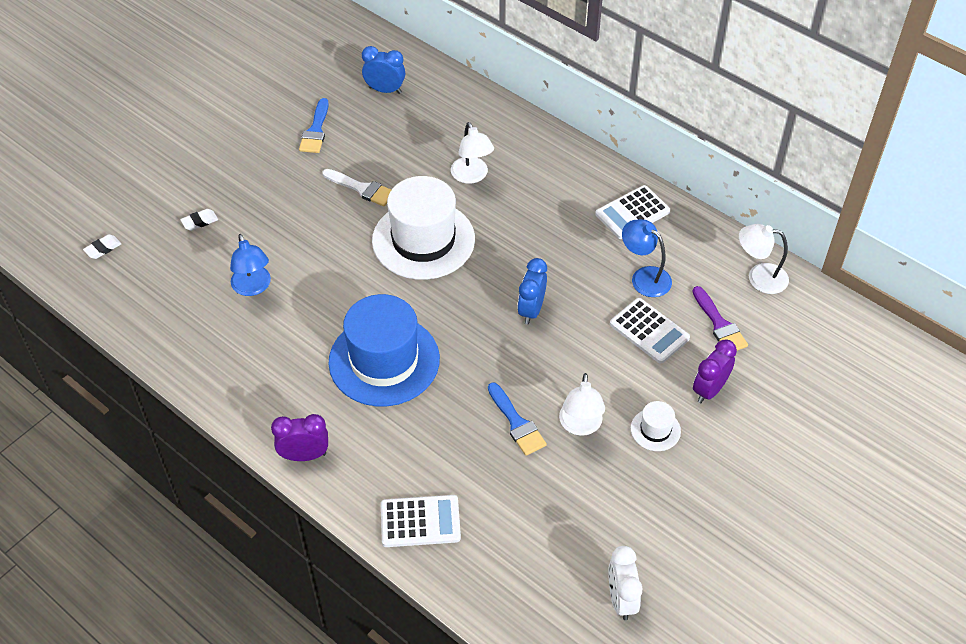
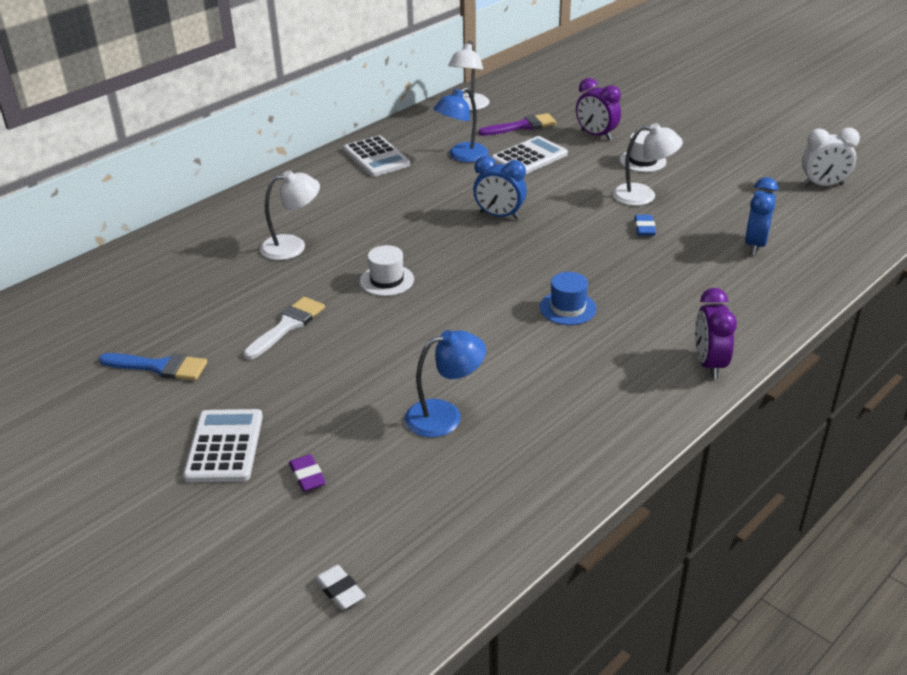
camera: 85 degrees left, 15 degrees down
white eraser [180,209,218,231] -> purple eraser [289,454,326,492]
blue hat [329,294,440,406] -> blue hat [540,272,597,325], size x0.43
blue clock [362,46,405,94] -> blue clock moved to [745,177,778,255]
white hat [372,176,475,280] -> white hat [360,245,414,296], size x0.43
white calculator [381,495,461,547] -> white calculator moved to [183,409,263,482]
blue brush [488,382,547,456] -> blue eraser [634,215,656,236]

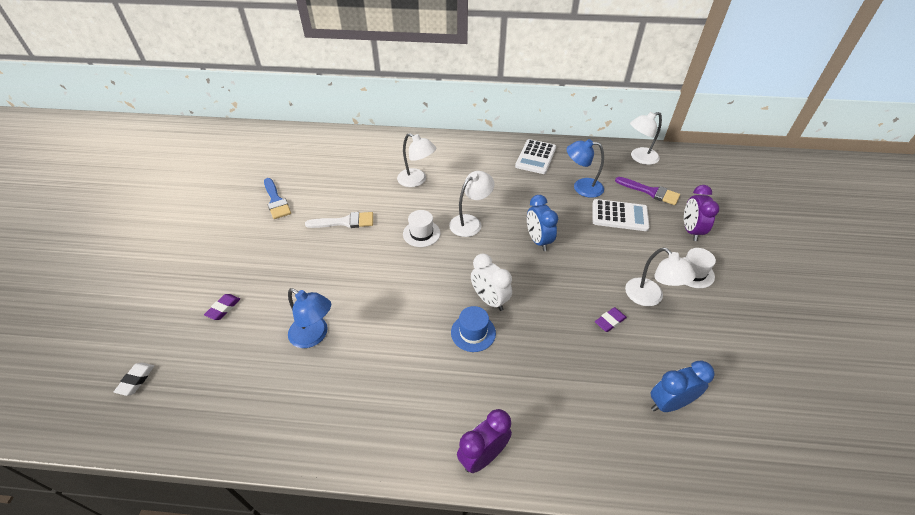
camera: 50 degrees right, 10 degrees up
white calculator [183,409,263,482] -> none
blue eraser [634,215,656,236] -> purple eraser [595,307,627,332]
white clock [802,128,860,186] -> white clock moved to [471,254,512,311]
none -> white lamp [449,171,495,237]

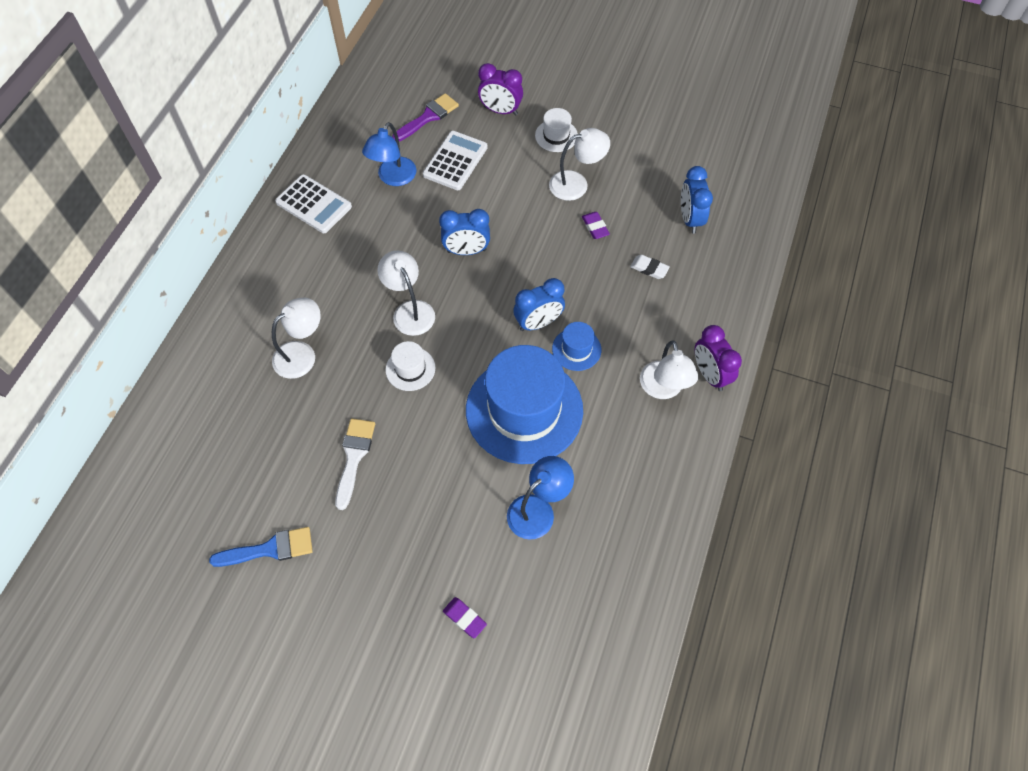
camera: 75 degrees left, 15 degrees up
white eraser [114,362,154,396] -> white eraser moved to [630,255,670,279]
white clock [471,254,512,311] -> blue clock [513,278,565,331]
white lamp [630,112,662,165] -> white lamp moved to [640,340,698,399]
none -> blue hat [466,345,583,464]

